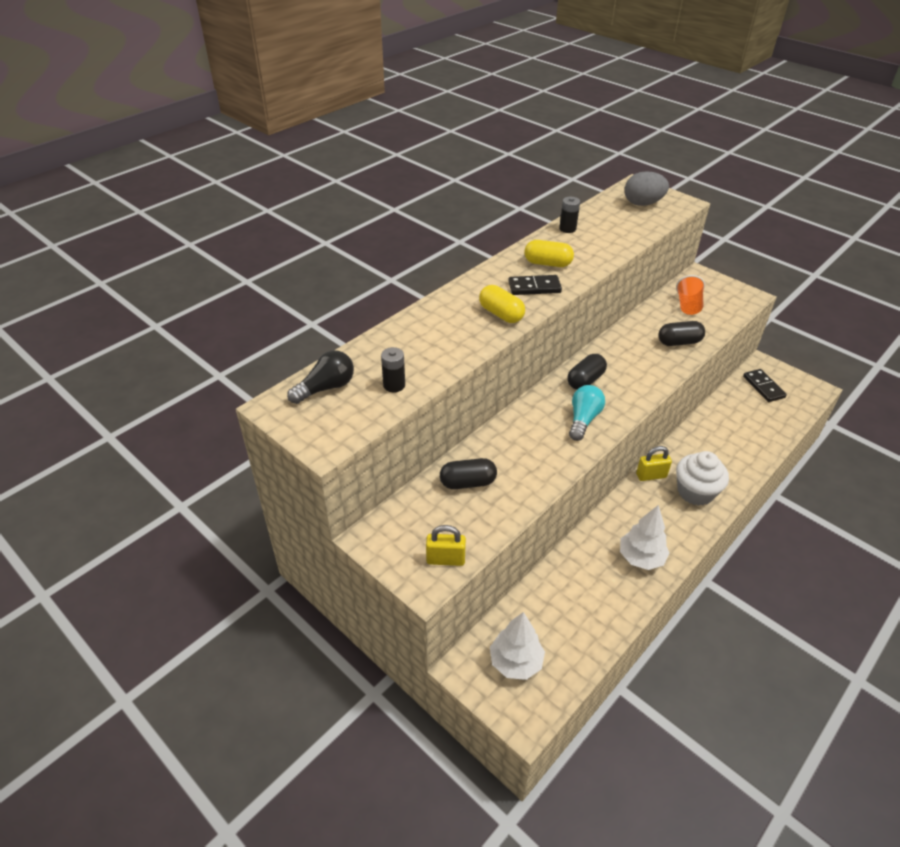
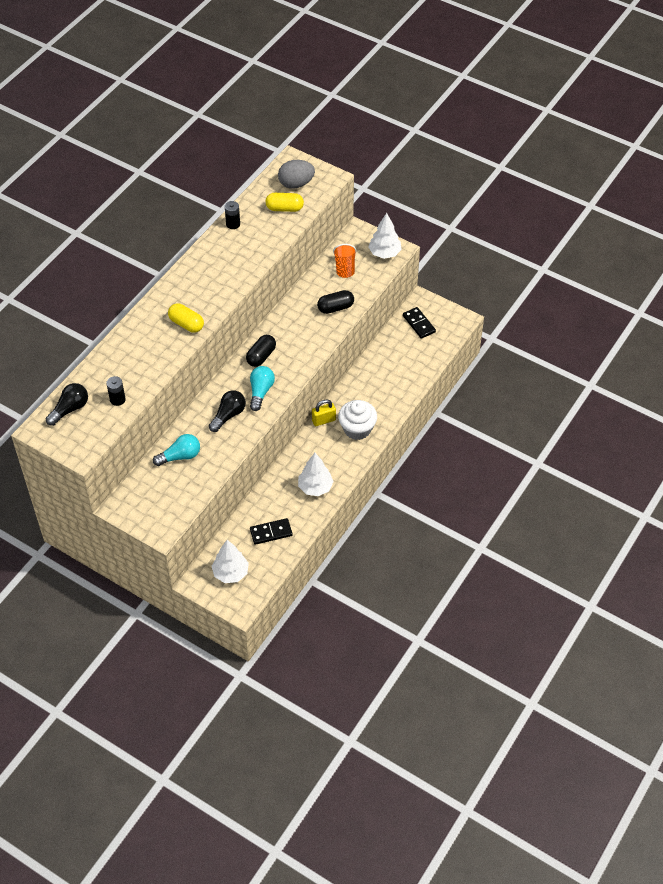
camera: 10 degrees left, 10 degrees up
yellow padlock [426,525,466,566] -> none
black capsule [440,458,497,489] -> turquoise light bulb [153,434,200,466]
black domino [508,275,562,295] -> black domino moved to [250,518,293,545]
yellow capsule [525,240,574,267] -> yellow capsule moved to [266,193,304,212]
none -> black light bulb [209,390,246,432]
none -> white tree [368,213,402,259]

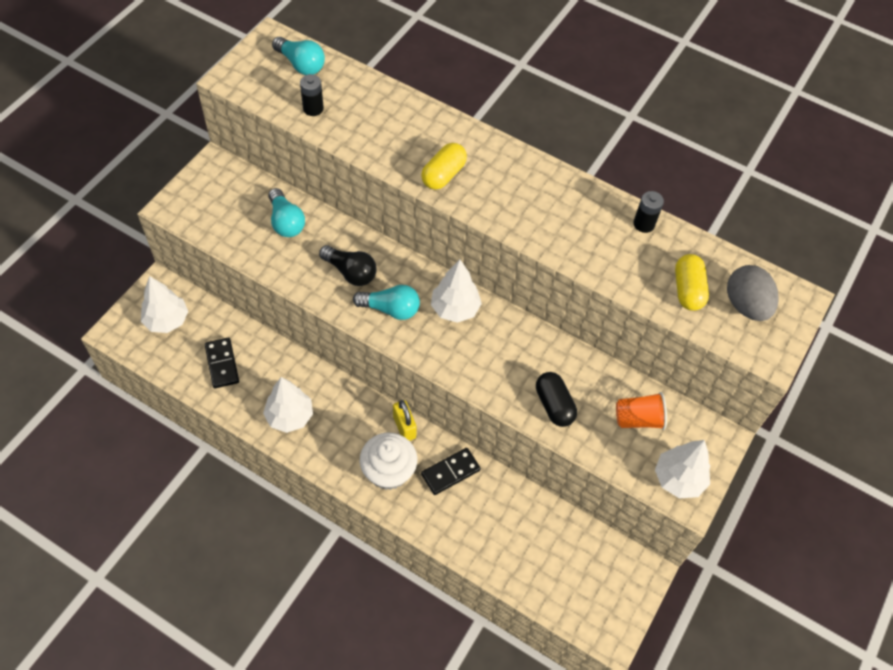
camera: 85 degrees right, 5 degrees up
black light bulb [46,383,88,426] -> turquoise light bulb [272,37,325,75]
black capsule [246,335,276,367] -> white tree [431,260,482,323]
black domino [403,307,436,339] -> black domino moved to [421,448,481,495]

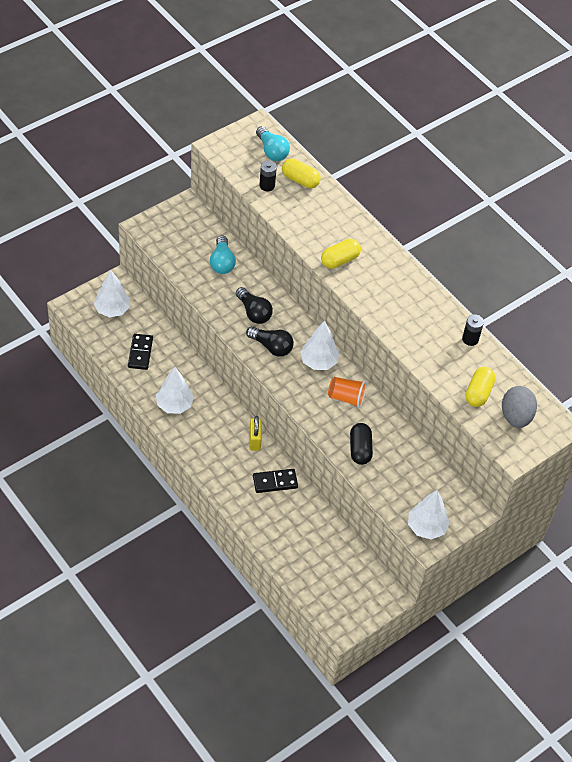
camera: 20 degrees right, 5 degrees down
turquoise light bulb [353,285,420,320] -> black light bulb [246,326,294,357]
white cupcake [360,433,417,490] -> none
orange cup [616,392,667,430] -> orange cup moved to [328,377,367,408]
none -> yellow capsule [282,158,321,188]

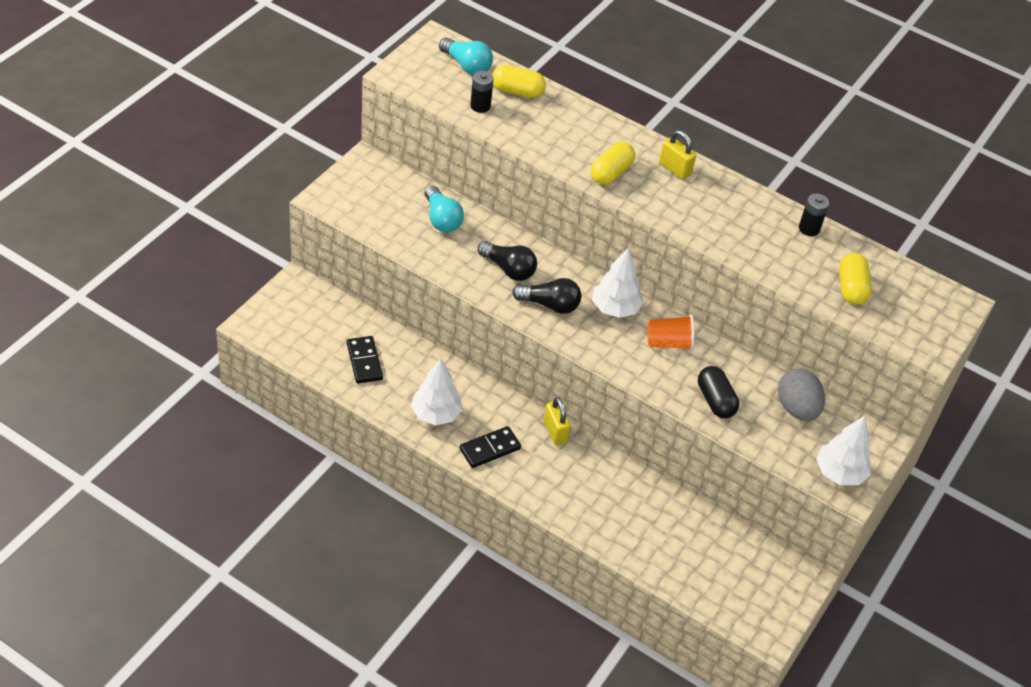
camera: 20 degrees left, 5 degrees down
white tree [94,270,130,317] -> none
black domino [253,469,298,493] -> black domino moved to [459,426,521,468]
grey egg [502,386,537,428] -> grey egg moved to [778,369,825,421]
none -> yellow padlock [659,130,696,179]

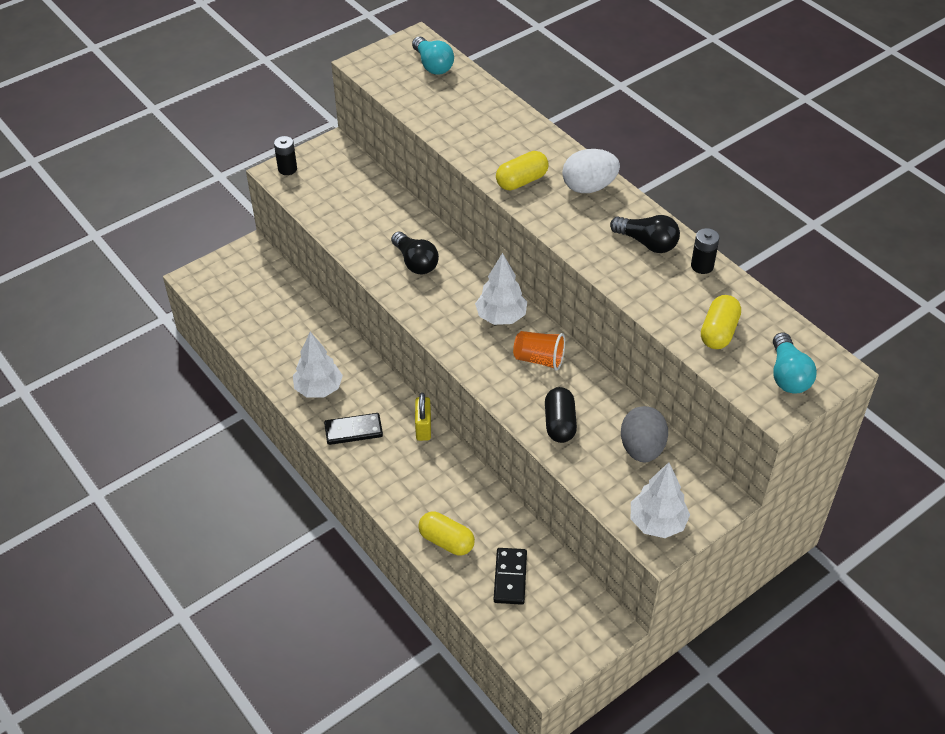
camera: 25 degrees right, 0 degrees up
black domino [347,336,383,383] -> black domino moved to [494,548,527,605]
turquoise light bulb [425,186,464,232] -> turquoise light bulb moved to [773,332,817,394]
black battery [470,71,494,113] -> black battery moved to [274,136,297,175]
yellow capsule [492,65,546,98] -> yellow capsule moved to [418,512,475,556]
black light bulb [512,278,581,314] -> black light bulb moved to [610,215,680,253]
yellow padlock [659,130,696,179] -> white egg [562,149,620,193]

